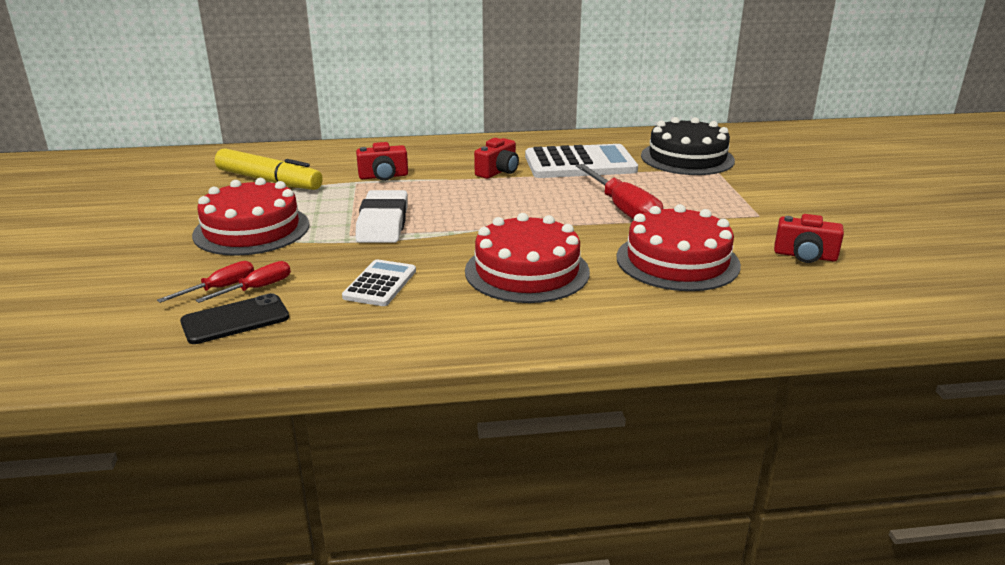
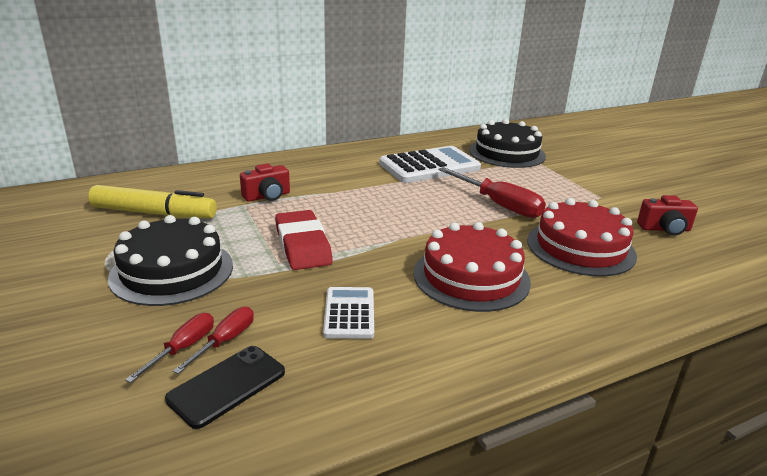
camera: 20 degrees left, 0 degrees up
red cake [192,178,309,256] -> black cake [108,215,233,306]
white eraser [355,190,408,243] -> red eraser [275,210,333,270]
red camera [474,138,519,179] -> none

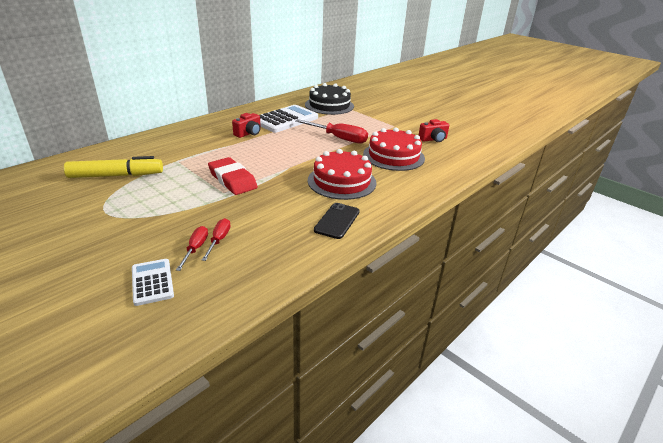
camera: 20 degrees left, 5 degrees up
black cake [108,215,233,306] -> none
black phone [165,346,285,429] -> black phone moved to [314,203,360,239]
red camera [240,164,290,202] -> red camera moved to [232,113,261,138]
white calculator [323,287,374,339] -> white calculator moved to [132,259,174,306]

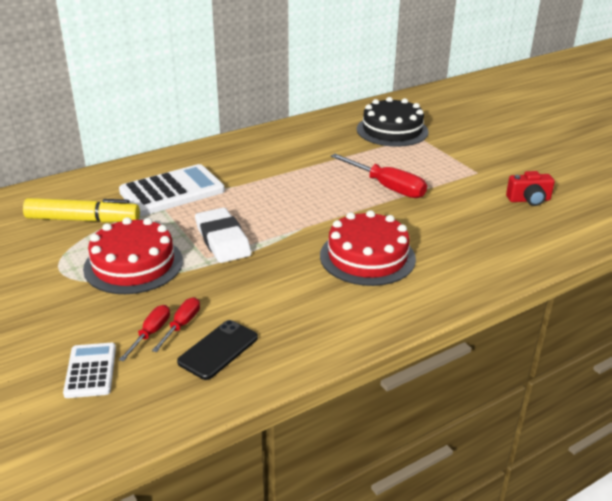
camera: 15 degrees right, 0 degrees up
red eraser [208,157,258,195] -> white eraser [195,208,251,263]
red camera [232,113,261,138] -> none
white calculator [260,105,318,133] -> white calculator moved to [119,164,225,216]
black phone [314,203,360,239] -> black phone moved to [177,320,258,380]
red cake [363,127,425,171] -> red cake moved to [83,217,183,294]

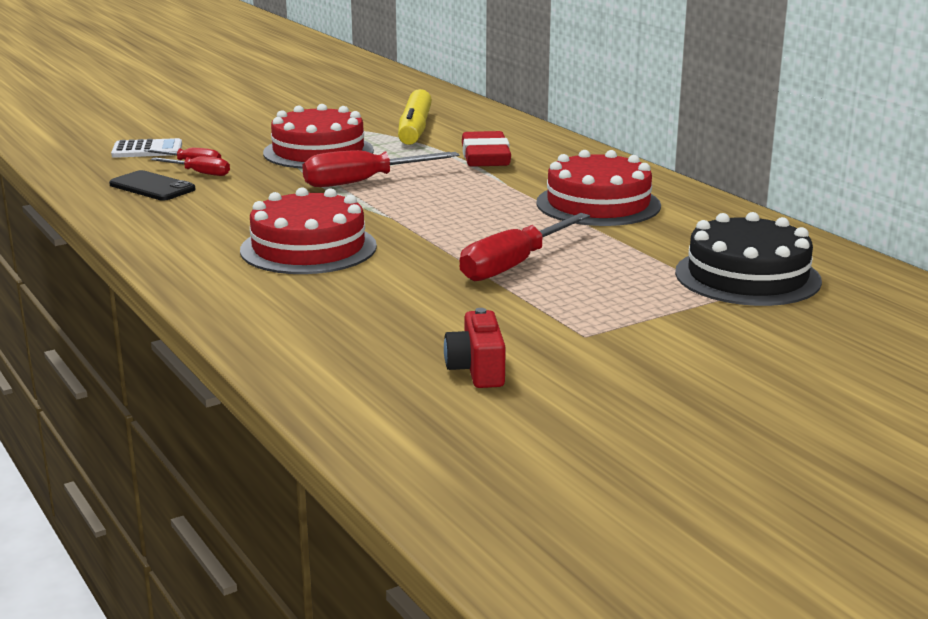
camera: 90 degrees right, 10 degrees down
white calculator [119,164,225,216] -> red eraser [462,131,511,167]
white eraser [195,208,251,263] -> red screwdriver [302,150,459,187]
none -> red cake [537,150,661,226]

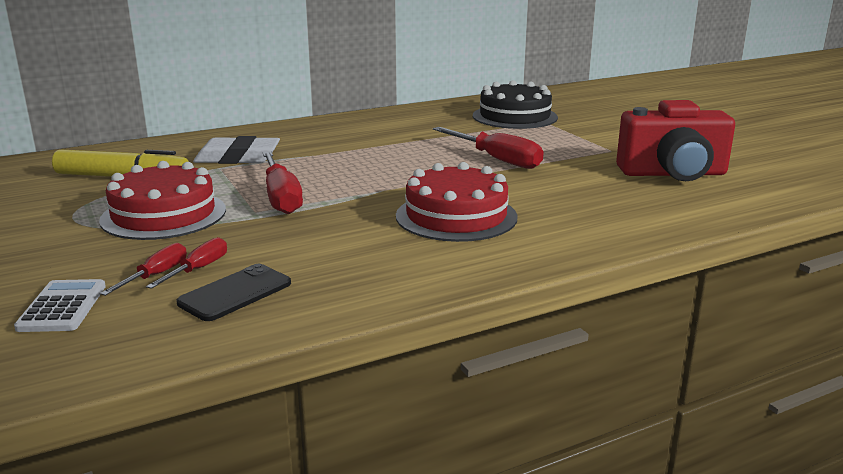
camera: 85 degrees left, 0 degrees up
red camera [444,308,506,388] -> red camera [616,100,735,181], size x1.97
red eraser [462,131,511,167] -> white eraser [193,136,280,164]
red cake [537,150,661,226] -> none

